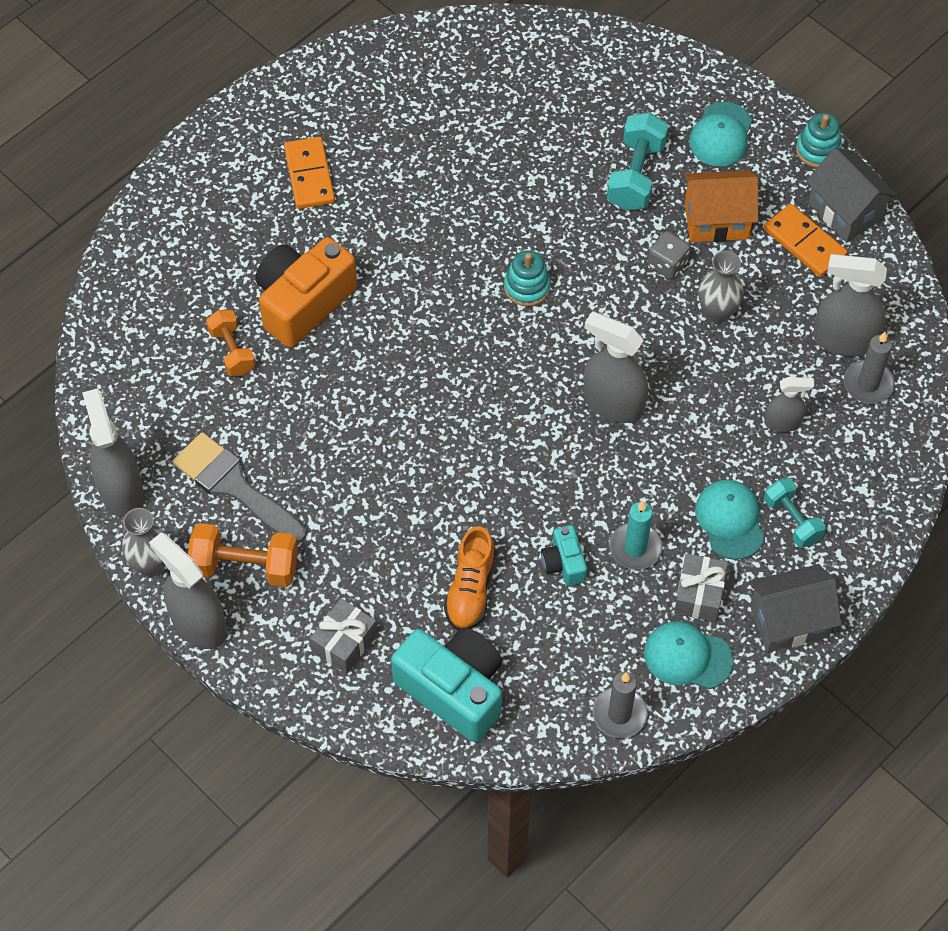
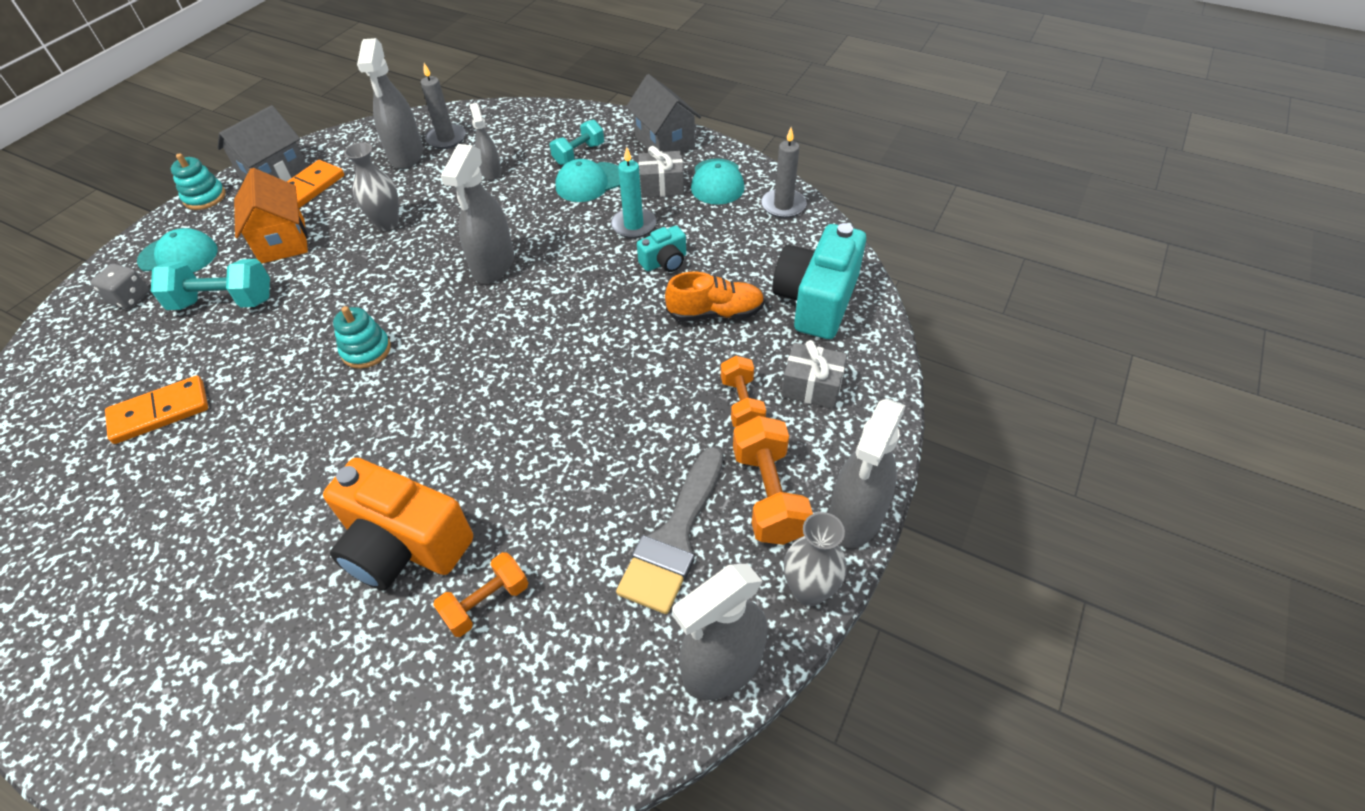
camera: 105 degrees left, 10 degrees down
orange domino [284,137,335,209] -> orange domino moved to [105,376,208,444]
grey dice [648,231,690,279] -> grey dice moved to [90,264,149,309]
none -> orange dumbbell [721,356,766,427]

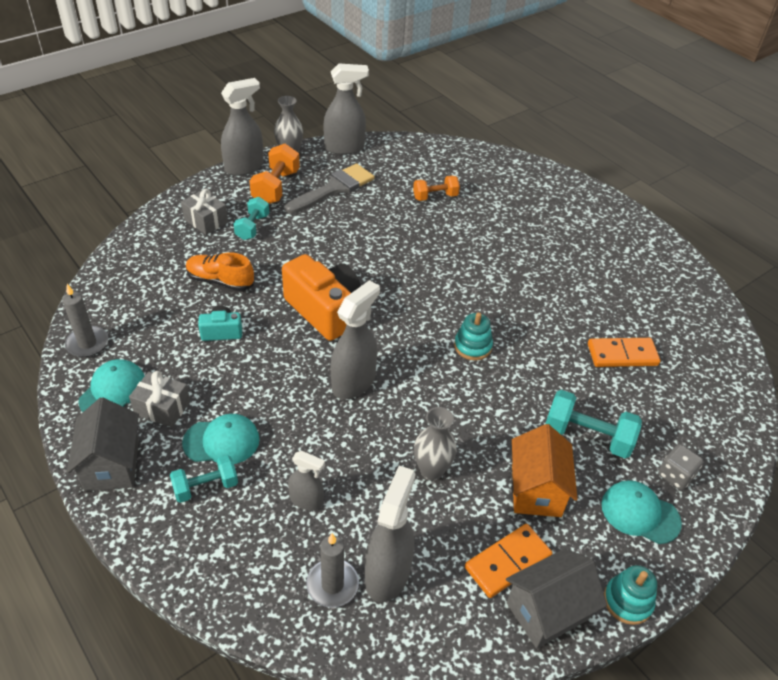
camera: 160 degrees left, 5 degrees down
orange camera [323,458,473,590] -> orange camera moved to [282,254,361,341]
grey spray bottle [469,103,501,180] -> grey spray bottle turned 75 degrees counterclockwise [288,451,325,510]
turquoise candle [611,147,656,238] -> none
orange dumbbell [721,356,766,427] -> turquoise dumbbell [233,197,269,240]
turquoise camera [772,223,866,339] -> none

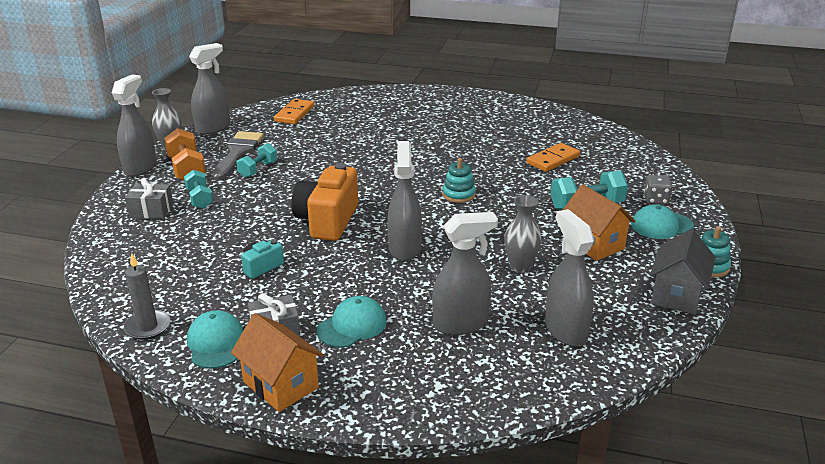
camera: 35 degrees left, 15 degrees down
grey house [67,397,139,491] -> orange house [231,313,324,412]
turquoise dumbbell [170,455,238,503] -> turquoise dumbbell moved to [236,143,277,178]
orange shoe [186,252,254,291] -> none
orange camera [282,254,361,341] -> orange camera turned 90 degrees counterclockwise [291,163,358,241]
grey spray bottle [288,451,325,510] -> grey spray bottle [432,212,498,335], size x1.74
grey candle [306,533,359,607] -> none
orange dumbbell [413,175,460,201] -> none
orange domino [465,524,552,598] -> orange domino moved to [274,99,314,124]

